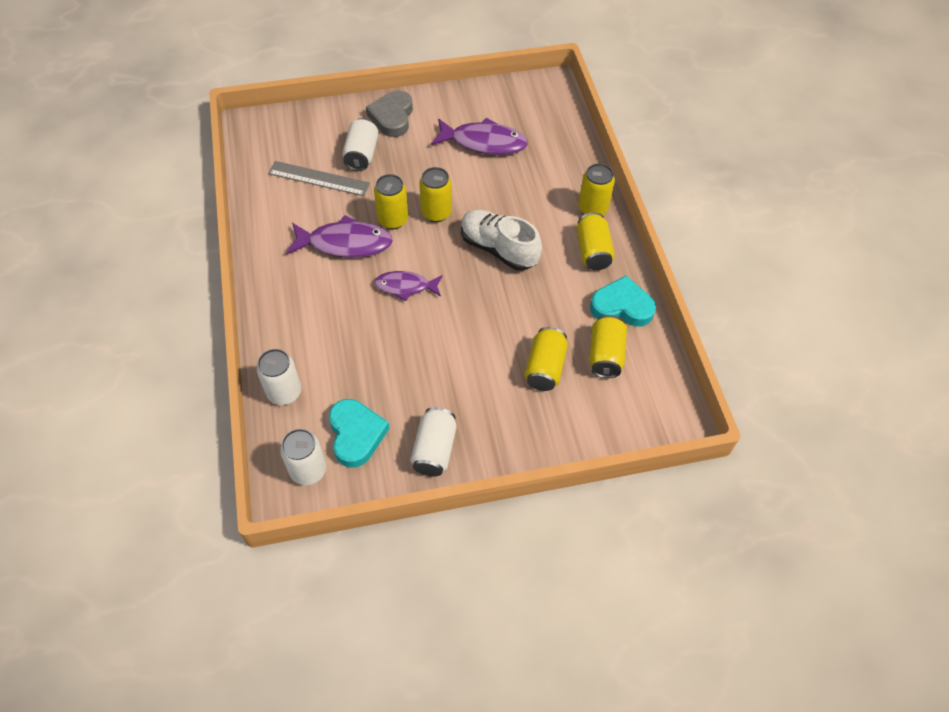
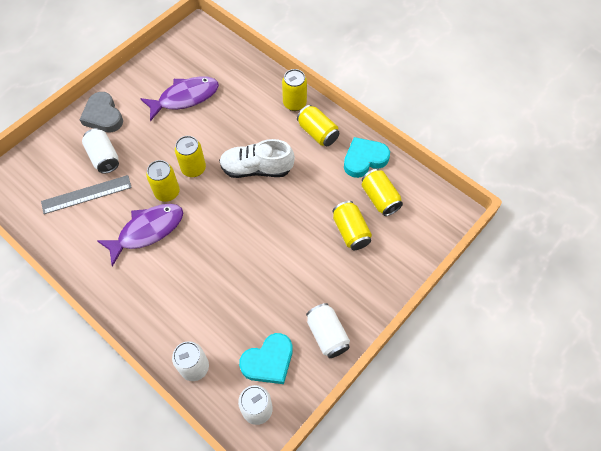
camera: 35 degrees left, 5 degrees up
turquoise heart [329,399,390,468] -> turquoise heart turned 105 degrees clockwise [239,333,293,384]
purple fish [374,271,443,301] -> none

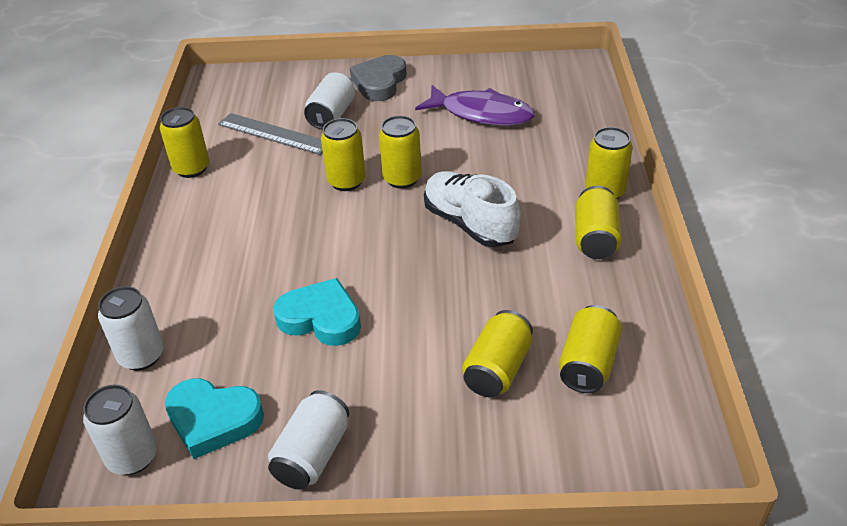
camera: 50 degrees right, 20 degrees down
purple fish [97,204,183,267] -> none
turquoise heart [344,137,390,178] -> turquoise heart moved to [273,278,361,346]
none -> yellow can [160,107,209,178]

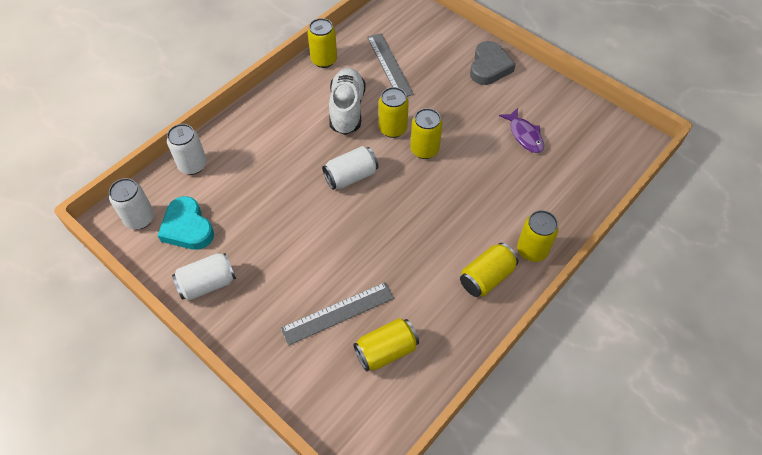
camera: 40 degrees right, 15 degrees up
turquoise heart [273,278,361,346] -> none
white can [304,72,355,129] -> white can moved to [322,146,378,190]
grey heart [350,55,407,101] -> grey heart turned 135 degrees clockwise [470,41,516,85]
purple fish [415,85,534,126] -> purple fish [499,108,544,153], size x0.63
white shoe [424,171,521,247] -> white shoe moved to [329,68,365,135]
yellow can [462,310,533,397] -> grey ruler [281,282,394,346]

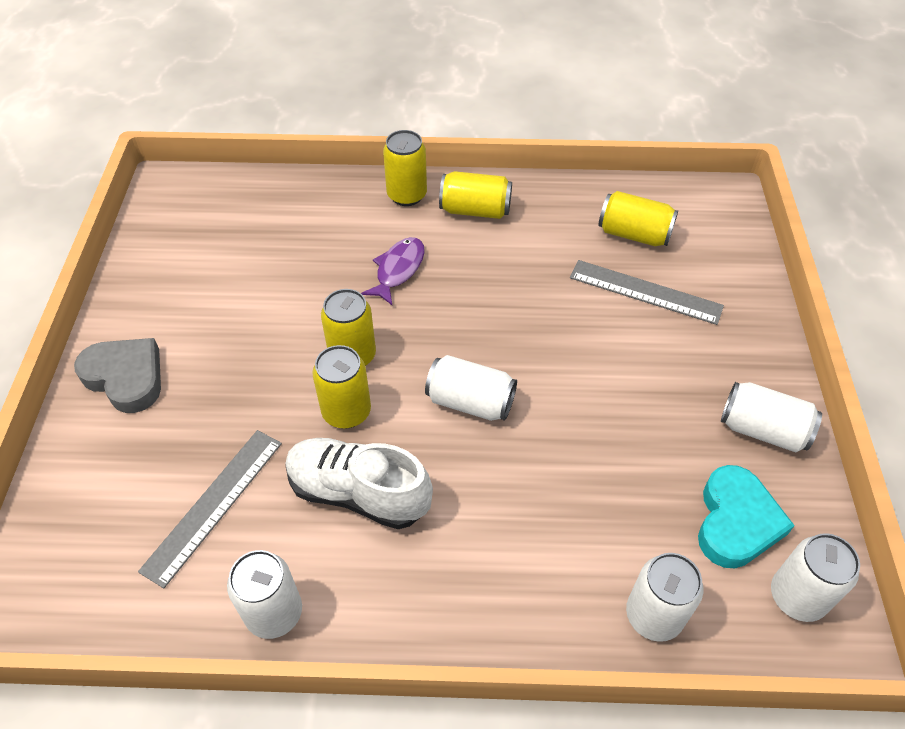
camera: 130 degrees left, 5 degrees down
yellow can [308,18,337,68] -> white can [227,550,302,639]
white shoe [329,68,365,135] -> white shoe turned 60 degrees clockwise [285,438,433,529]
grey heart [470,41,516,85] -> grey heart turned 60 degrees clockwise [74,338,161,413]
purple fish [499,108,544,153] -> purple fish moved to [361,237,425,305]

